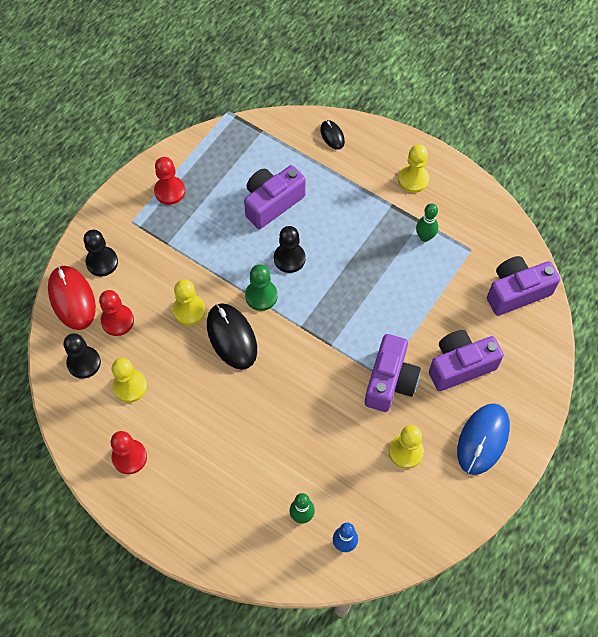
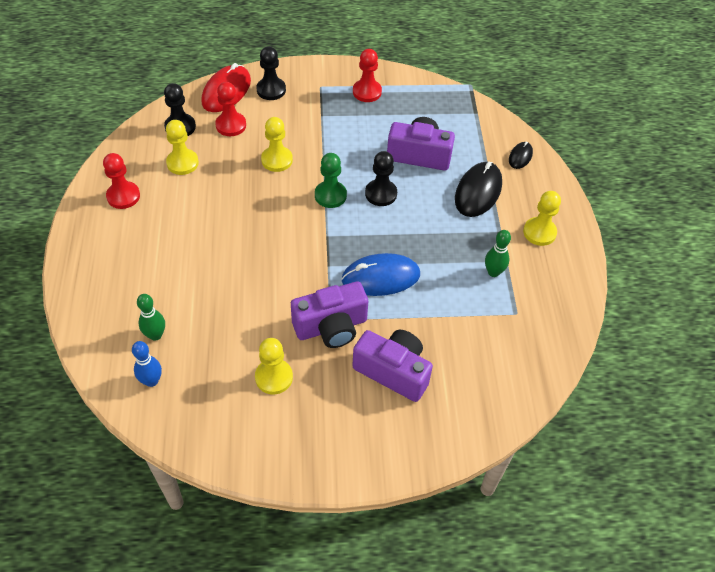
camera: 50 degrees right, 10 degrees down
black mouse [207,303,257,370] -> black mouse moved to [455,162,502,217]
blue mouse [457,403,510,475] -> blue mouse moved to [341,253,420,296]
purple camera [487,256,560,316] -> none

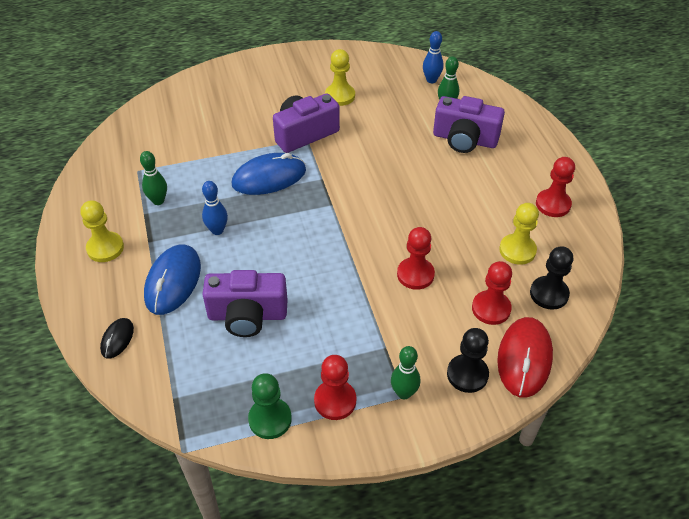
camera: 170 degrees right, 5 degrees down
yellow pawn [261,117,293,172] -> red pawn [397,227,435,290]
green pawn [315,153,347,208] -> green pawn moved to [248,373,292,439]
purple camera [352,330,433,402] -> purple camera moved to [433,96,505,153]
black pawn [365,151,397,206] -> none
black mouse [455,162,502,217] -> blue mouse [144,244,201,315]
none -> blue bowling pin [202,181,228,235]
none -> green bowling pin [391,346,420,399]

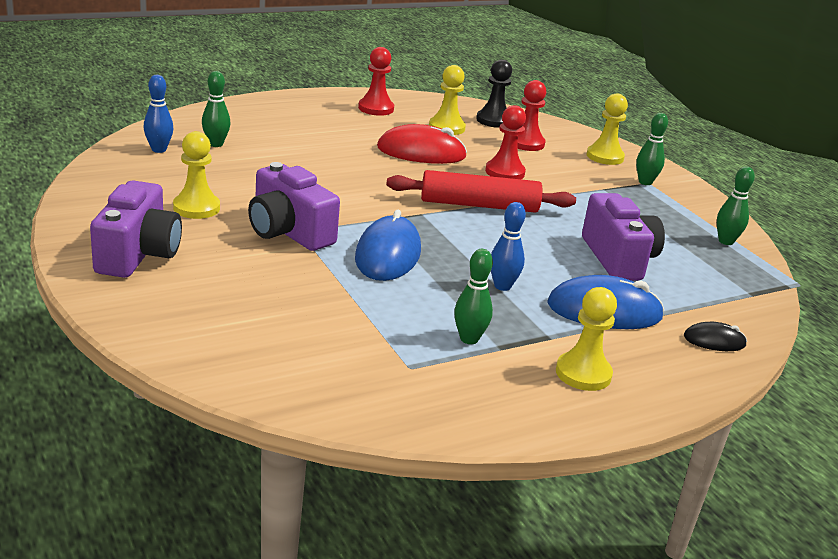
camera: 105 degrees left, 20 degrees down
blue mouse [232,153,306,195] -> blue mouse turned 45 degrees clockwise [355,210,421,281]
green pawn [248,373,292,439] -> green bowling pin [717,166,755,245]
red pawn [314,355,356,420] -> none
purple camera [433,96,505,153] -> purple camera moved to [90,180,182,278]
black pawn [447,328,489,393] -> yellow pawn [587,93,628,165]
red mouse [497,317,553,398] -> red mouse moved to [377,124,467,164]
none -> red rolling pin [386,170,576,213]

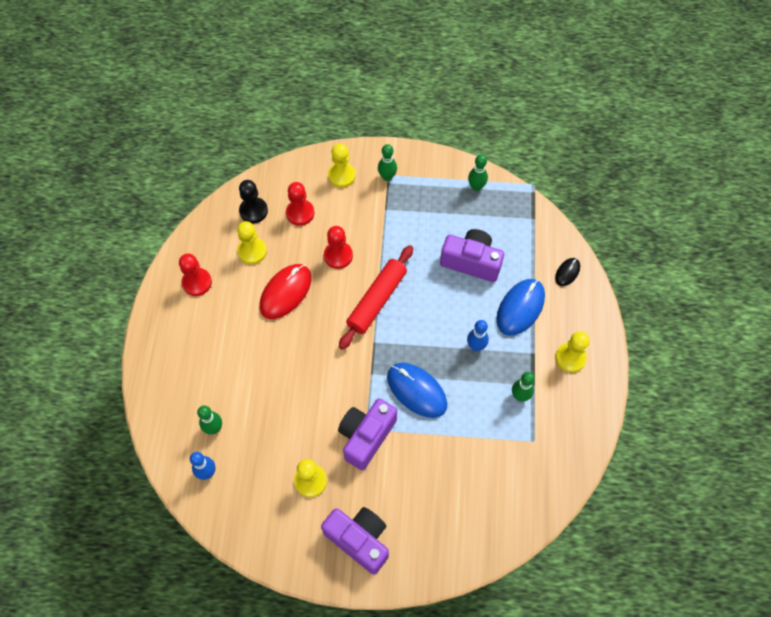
camera: 55 degrees left, 35 degrees up
purple camera [248,162,340,251] -> purple camera turned 135 degrees clockwise [338,398,397,470]

